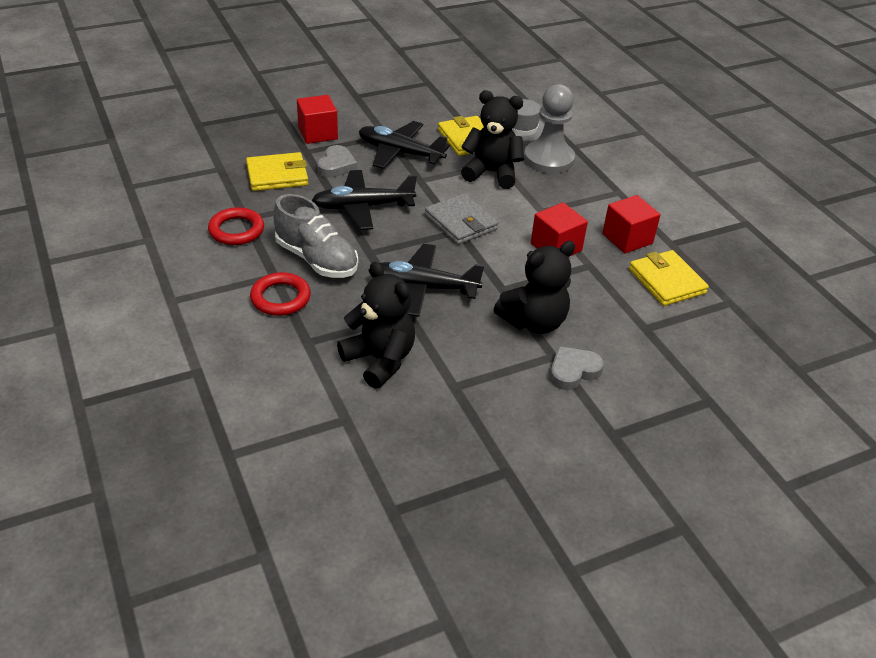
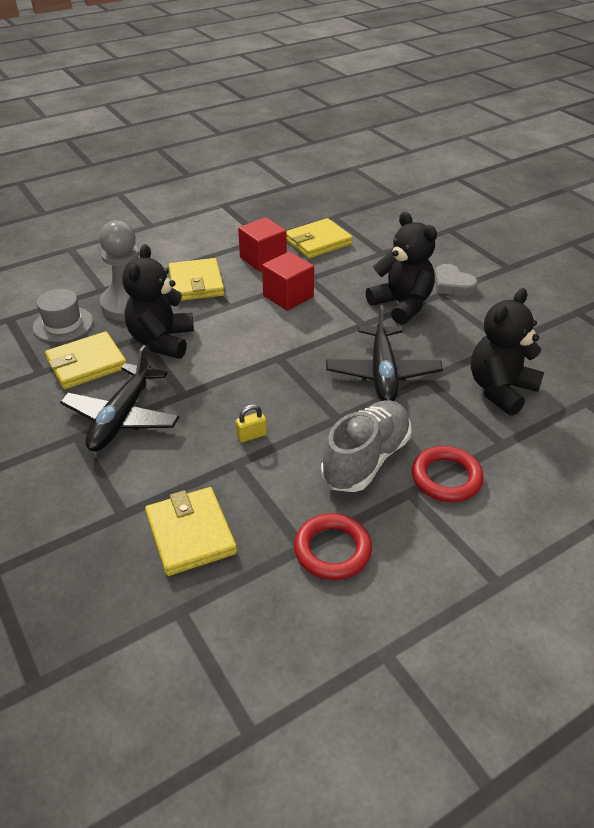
camera: 95 degrees left, 0 degrees up
red cube [297,95,338,144] -> none
black plane [312,170,417,230] -> yellow padlock [236,404,267,442]
grey heart [317,145,357,178] -> none
grey wallet [425,193,498,245] -> none
none -> yellow wallet [169,258,225,301]

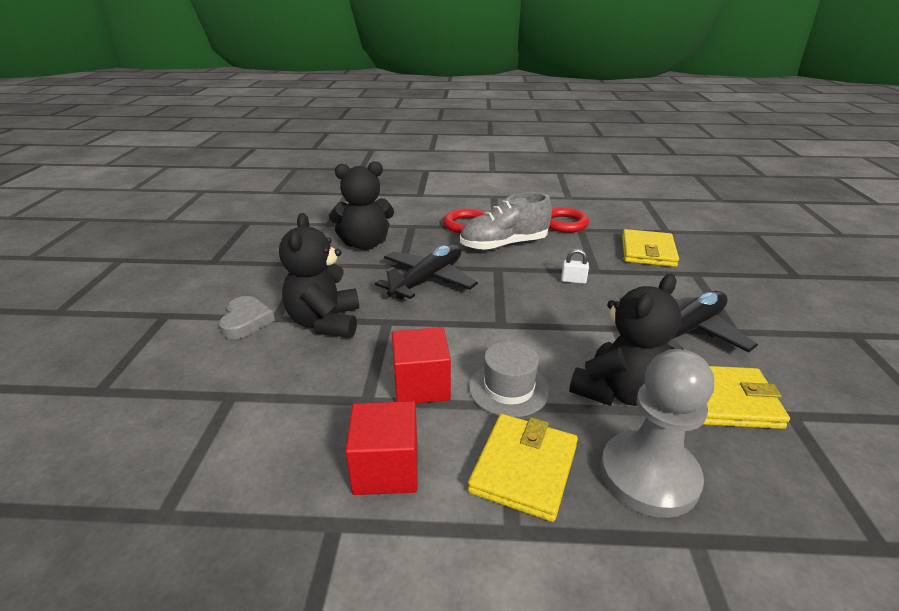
camera: 145 degrees left, 10 degrees down
grey hat [33,289,93,342] -> grey hat moved to [469,341,549,417]
yellow padlock [236,404,267,442] -> white padlock [561,249,589,284]
yellow wallet [287,218,353,259] -> none

